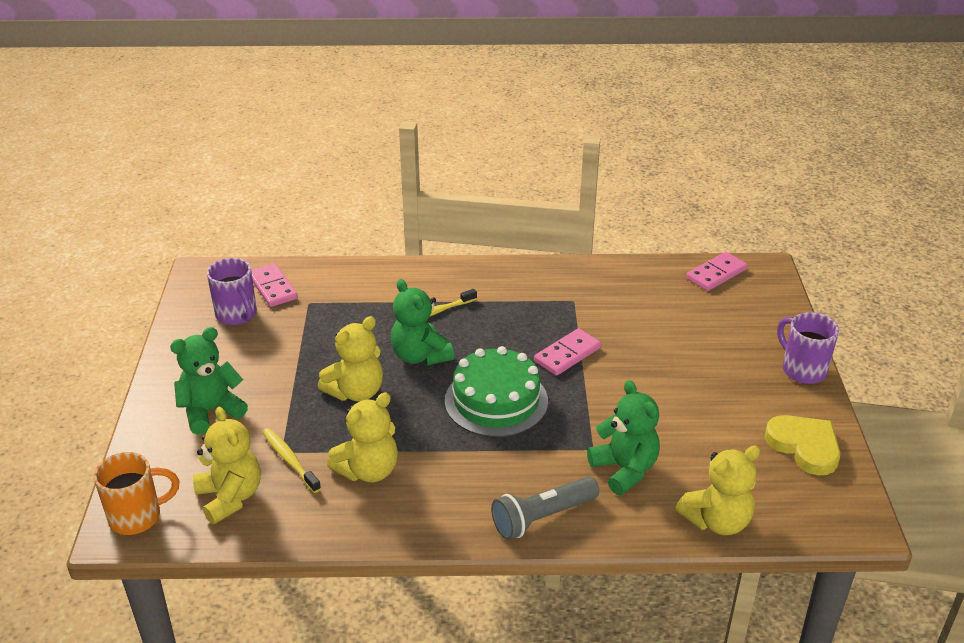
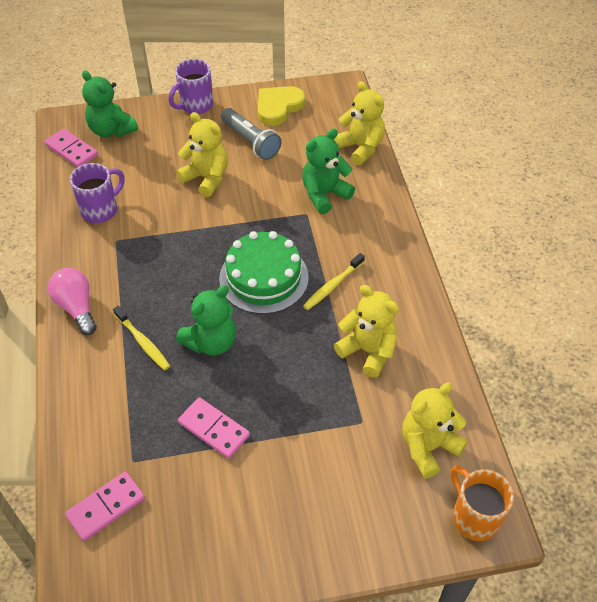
camera: 100 degrees left, 15 degrees up
green teddy bear [170,327,248,435] -> green teddy bear moved to [82,70,138,137]
purple mug [207,258,257,325] -> purple mug moved to [70,163,124,223]
yellow toothbrush [263,428,321,493] -> yellow toothbrush moved to [303,253,365,310]
yellow teddy bear [318,316,383,401] -> yellow teddy bear moved to [176,112,228,197]
grey flashlight [491,476,599,540] -> grey flashlight moved to [221,108,282,160]
pink domino [534,328,601,376] -> pink domino moved to [178,397,250,459]
none -> pink light bulb [48,268,97,335]

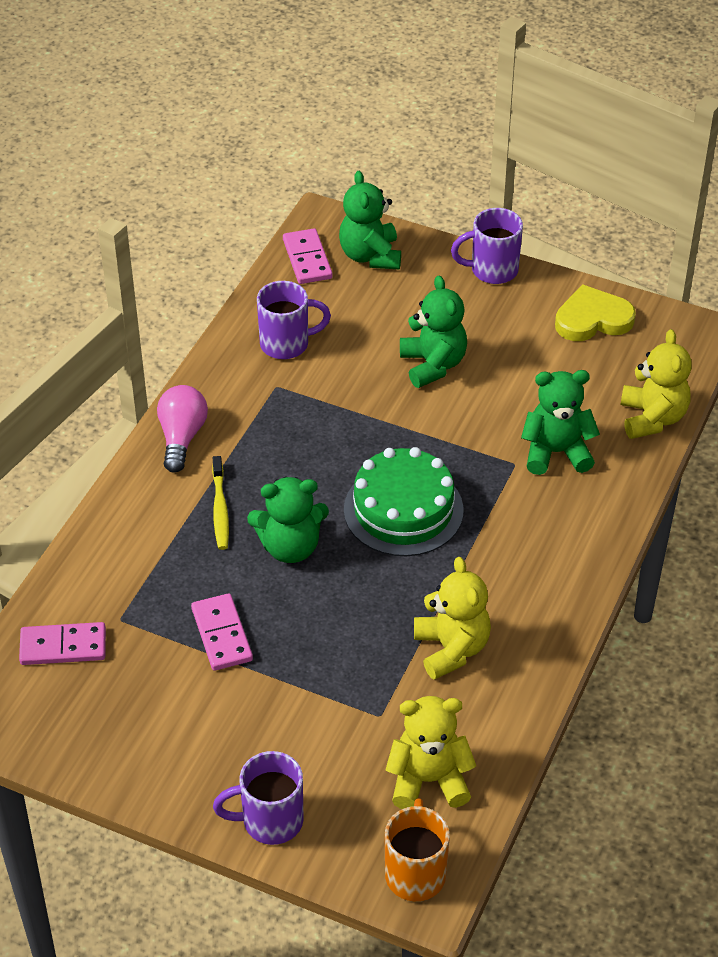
camera: 35 degrees right, 5 degrees down
yellow teddy bear [176,112,228,197] -> green teddy bear [400,276,467,388]
grey flashlight [221,108,282,160] -> none
yellow toothbrush [303,253,365,310] -> none
none -> purple mug [213,751,304,845]

